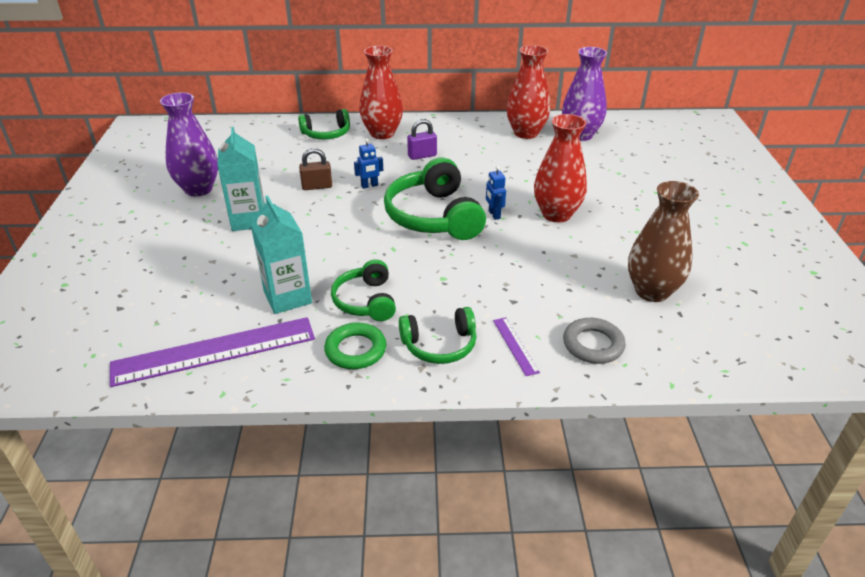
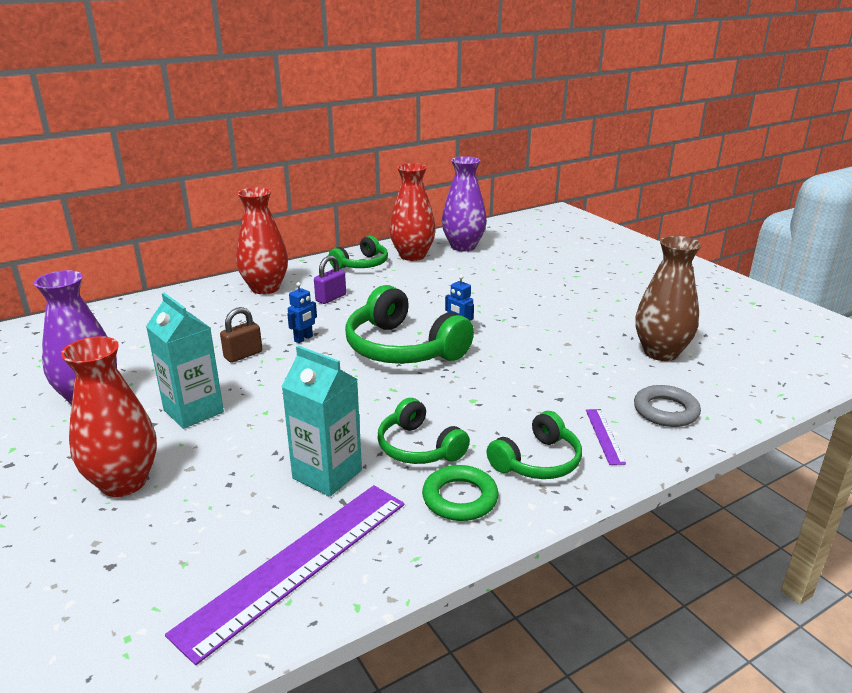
camera: 30 degrees left, 10 degrees down
green headphones [298,109,350,139] -> green headphones moved to [329,236,388,269]
purple ruler [493,317,540,376] -> purple ruler turned 45 degrees clockwise [586,409,626,465]
red vase [534,114,587,223] -> red vase moved to [61,336,157,497]

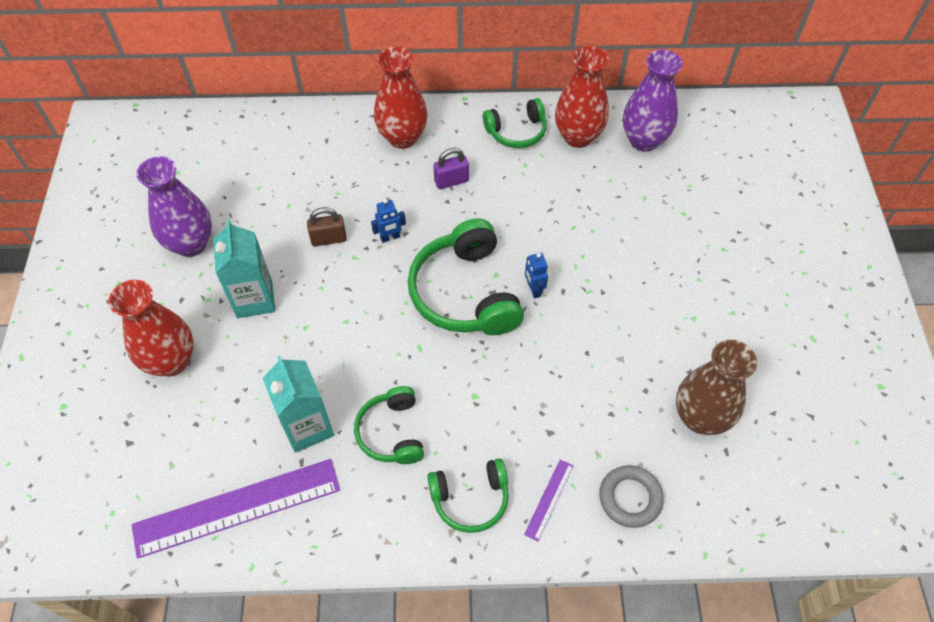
camera: 30 degrees right, 30 degrees up
green ring [422,465,499,521] -> none

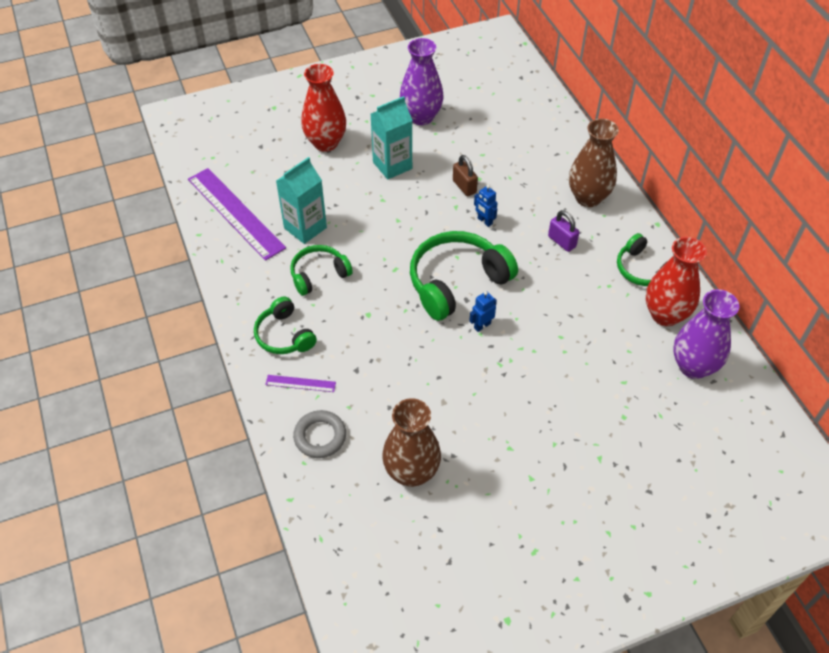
camera: 70 degrees right, 5 degrees down
red vase [374,47,428,149] -> brown vase [569,119,619,207]

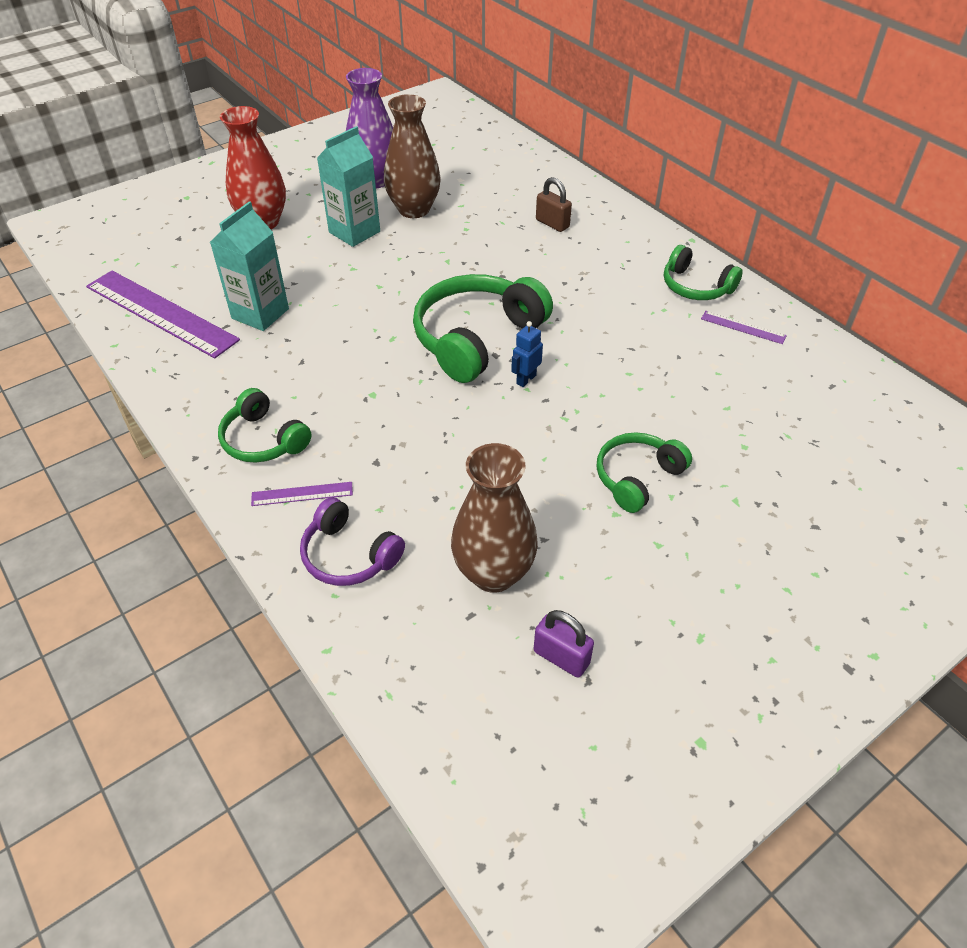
camera: 15 degrees left, 5 degrees down
green headphones [290,245,353,296] -> green headphones moved to [597,432,692,513]
grey ring [293,410,346,458] -> purple headphones [300,497,405,586]
brown padlock [453,155,478,196] -> brown padlock moved to [536,177,572,232]
blue robot [474,185,497,227] -> none
purple padlock [548,210,580,252] -> purple padlock moved to [534,610,594,678]
brown vase [569,119,619,207] -> brown vase moved to [384,94,441,218]
red vase [646,237,707,326] -> purple ruler [701,311,787,344]
purple vase [673,289,739,379] -> none

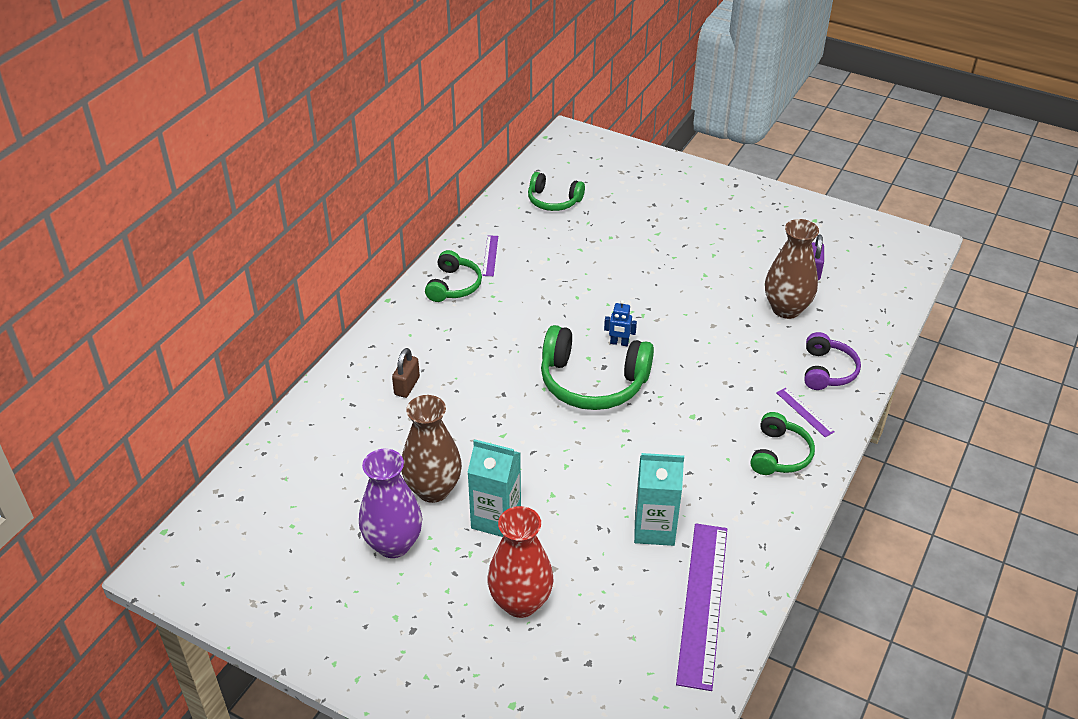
camera: 115 degrees left, 5 degrees down
green headphones [597,432,692,513] -> green headphones moved to [528,172,585,211]

